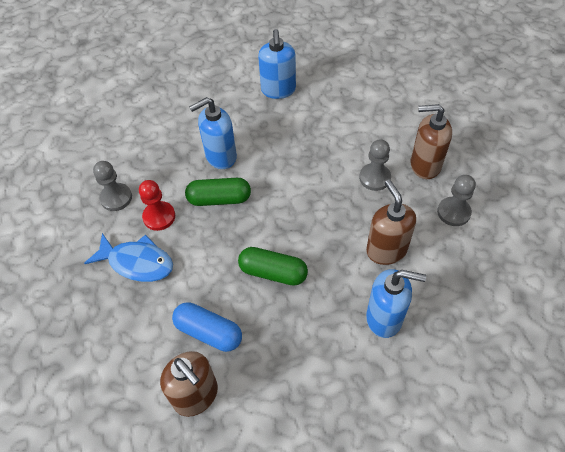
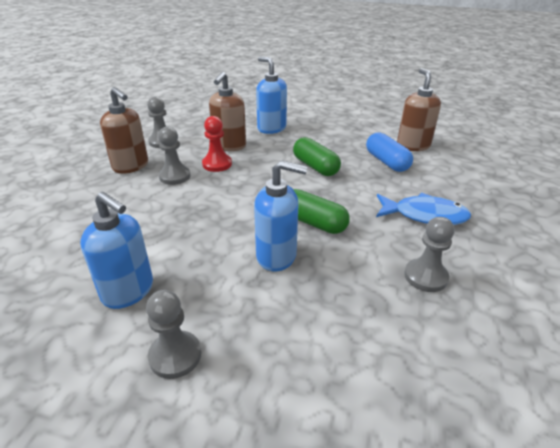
camera: 145 degrees left, 20 degrees down
blue fish [84,233,173,282] -> blue fish turned 135 degrees clockwise [376,193,471,225]
red pawn [139,180,175,231] -> red pawn moved to [202,116,232,172]
blue soap dispenser [258,29,296,99] -> blue soap dispenser turned 90 degrees clockwise [80,192,153,309]
none -> grey pawn [146,290,201,379]

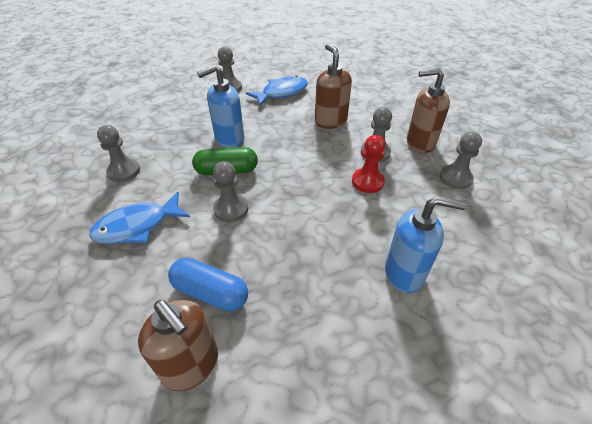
camera: 140 degrees right, 10 degrees up
blue soap dispenser [80,192,153,309] -> blue fish [246,75,308,106]
brown soap dispenser [209,72,246,151] -> brown soap dispenser moved to [315,44,352,129]
green capsule [293,137,341,176] -> none
none -> grey pawn [213,161,248,222]

